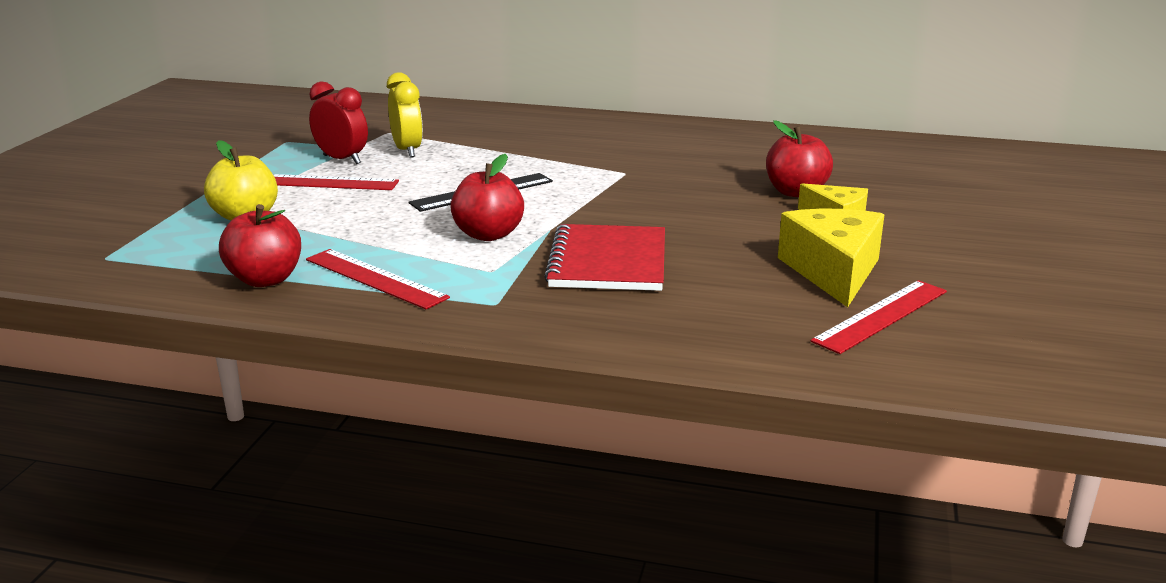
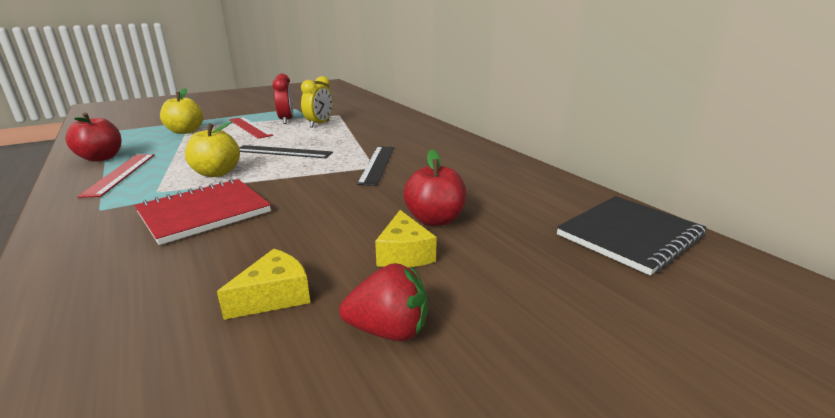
camera: 45 degrees right, 0 degrees up
red apple [450,154,524,241] -> yellow apple [185,121,240,177]
yellow cheese [778,208,884,307] -> yellow cheese [217,249,310,320], size x0.61
red ruler [811,280,947,354] -> none
none -> red strawberry [339,263,427,341]
none -> black ruler [357,146,394,186]
none -> black notebook [557,196,706,276]

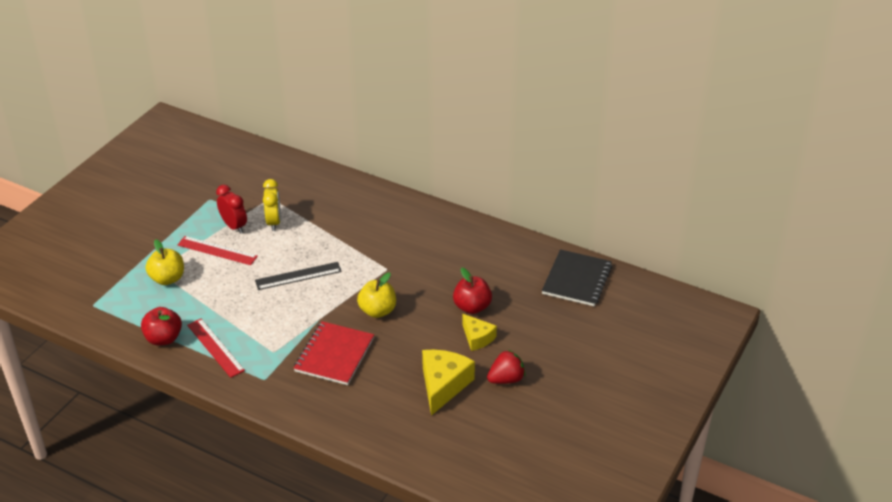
camera: 30 degrees left, 15 degrees up
yellow apple [185,121,240,177] -> yellow apple moved to [357,273,396,318]
yellow cheese [217,249,310,320] -> yellow cheese [422,350,475,416], size x1.63
black ruler [357,146,394,186] -> none

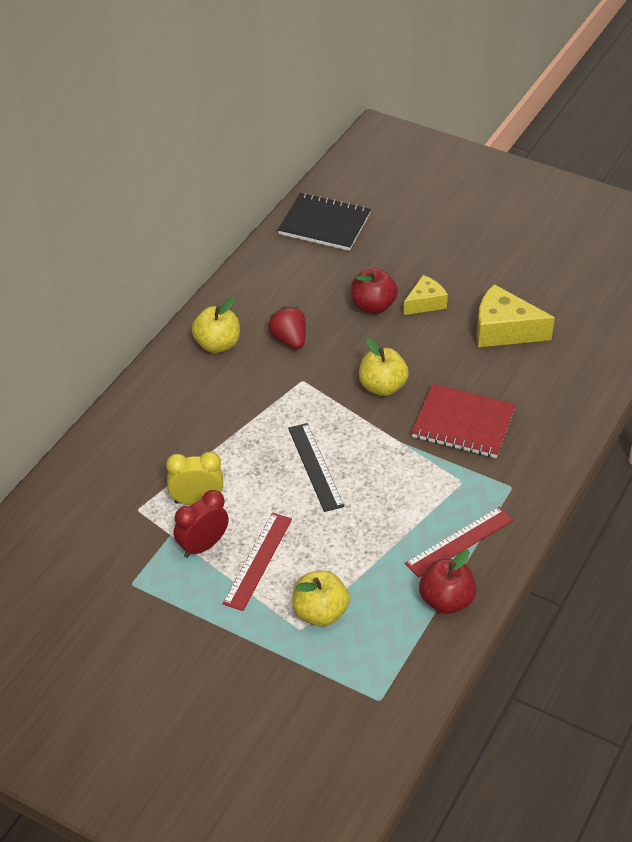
camera: 90 degrees left, 5 degrees up
red strawberry [487,350,525,384] -> red strawberry moved to [268,306,306,349]
none -> yellow apple [192,298,240,353]

